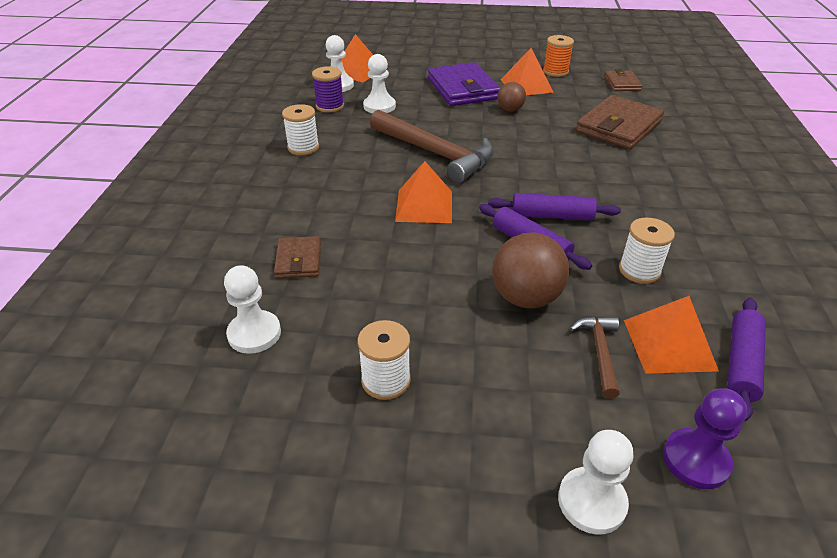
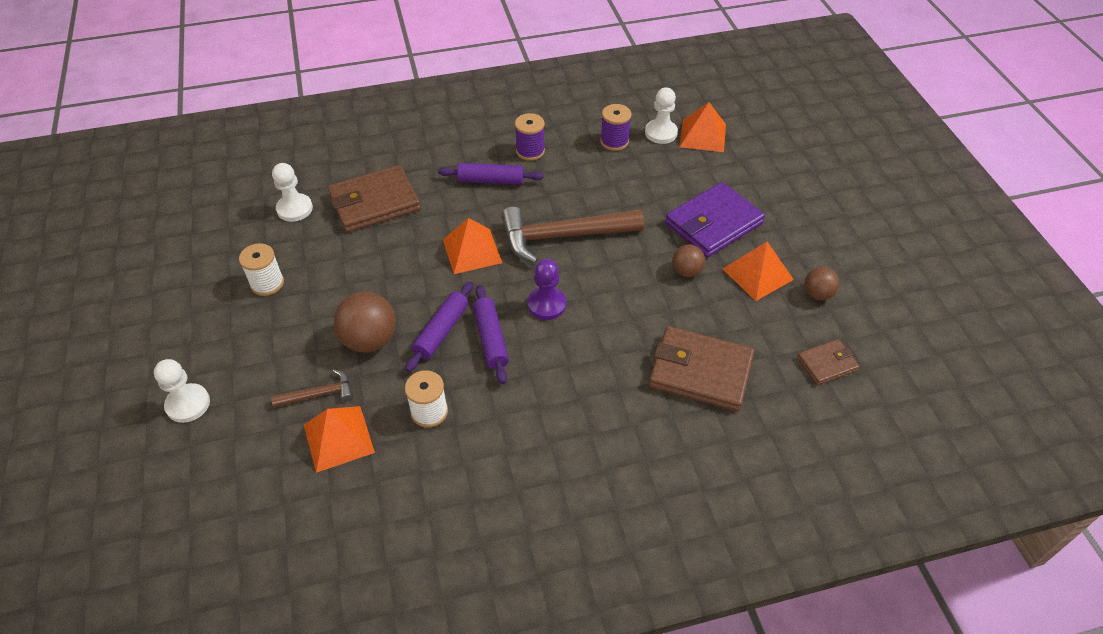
camera: 70 degrees right, 10 degrees up
brown wallet [274,236,321,279] -> brown wallet [328,165,421,232], size x1.87
white spool [282,104,319,155] -> purple spool [515,113,545,161]
white pawn [363,54,396,113] -> none
brown hammer [370,110,494,183] -> brown hammer turned 60 degrees clockwise [501,207,644,264]
orange spool [543,35,574,77] -> brown ball [804,267,839,300]
purple pawn [663,388,747,489] -> purple pawn moved to [528,259,566,320]
purple rolling pin [727,298,766,421] -> purple rolling pin moved to [438,163,544,185]

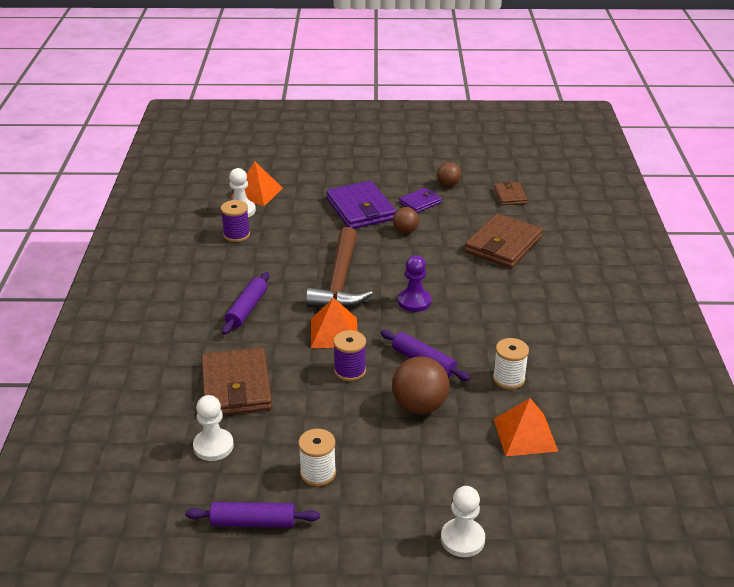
camera: 75 degrees left, 15 degrees down
brown hammer [271,369,353,408] -> none
purple rolling pin [473,285,509,384] -> purple rolling pin moved to [185,502,320,528]
purple spool [515,113,545,161] -> purple spool moved to [333,330,366,381]
orange pyramid [723,242,794,301] -> purple wallet [399,188,442,213]

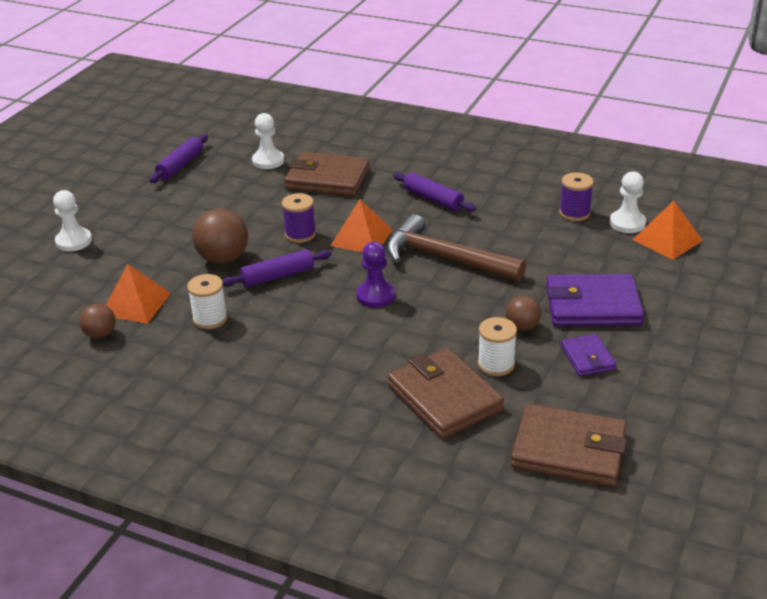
camera: 115 degrees right, 0 degrees up
white spool [298,429,336,486] -> white spool moved to [478,317,517,376]
brown ball [437,162,461,187] -> brown ball moved to [80,304,116,339]
brown wallet [494,181,528,205] -> brown wallet [511,404,627,487], size x1.87

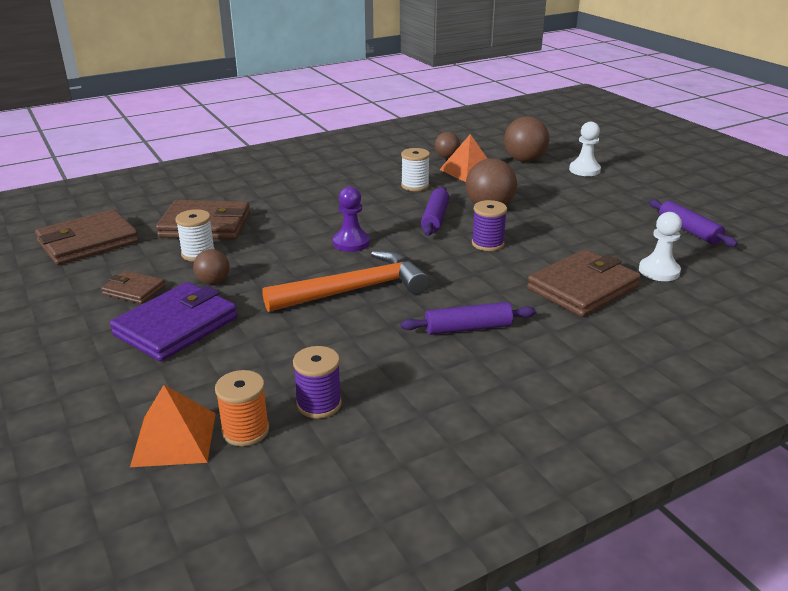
camera: 125 degrees right, 5 degrees down
orange pyramid [330,199,393,252] -> none
brown hammer [386,214,526,282] -> orange hammer [262,251,429,312]
purple wallet [561,334,616,376] -> brown wallet [101,271,165,304]
white pawn [609,171,646,233] -> orange spool [215,370,269,446]
none -> brown ball [504,116,549,162]

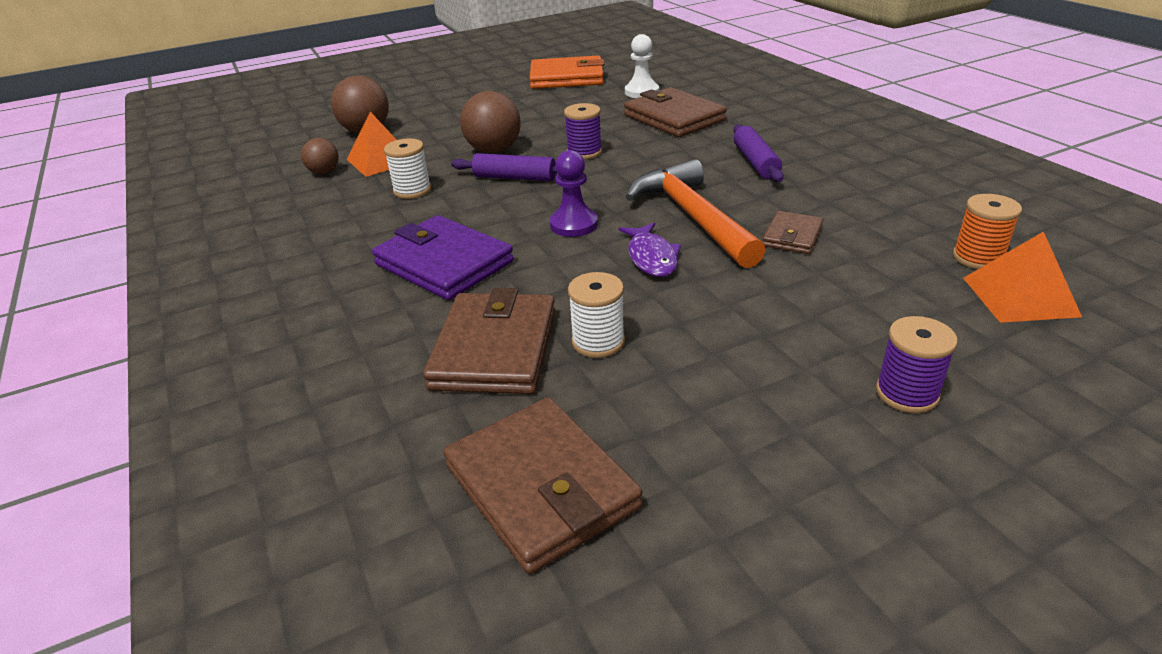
camera: 85 degrees left, 5 degrees up
brown wallet [101,271,165,304] -> brown wallet moved to [763,211,823,254]
purple wallet [110,282,238,361] -> purple wallet moved to [372,215,514,300]
brown ball [193,249,230,285] -> none
purple spool [293,346,342,419] -> purple spool moved to [876,316,958,413]
white pawn [569,122,601,176] -> none
purple rolling pin [649,199,738,247] -> orange wallet [529,56,604,89]
none -> purple fish [618,222,681,277]

